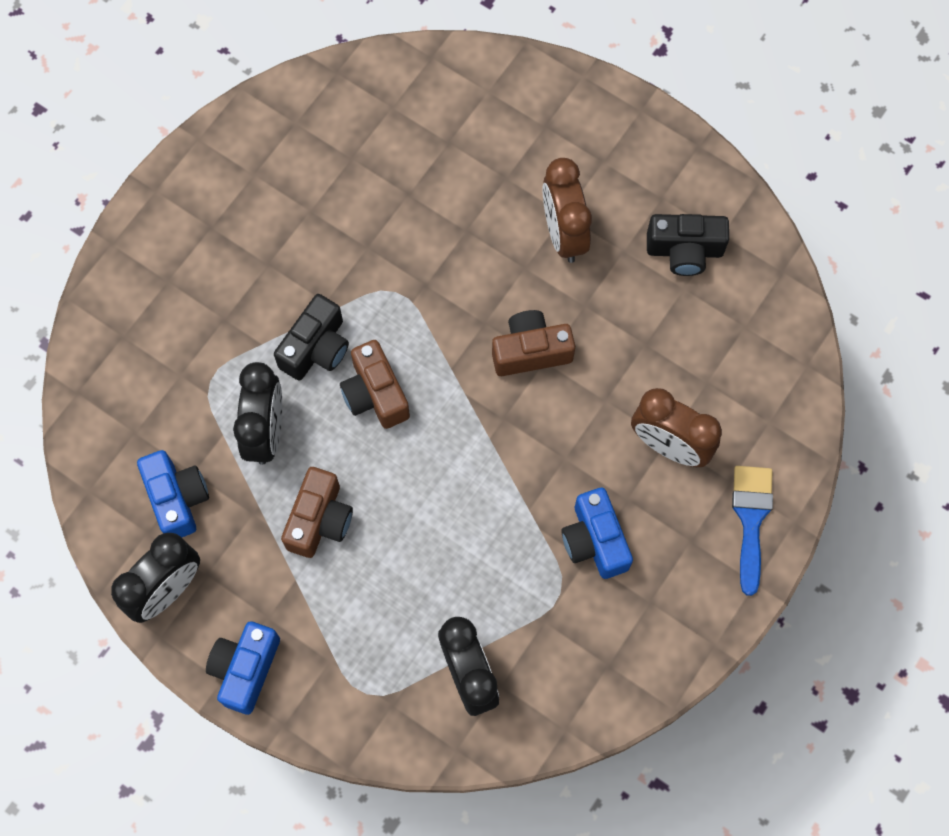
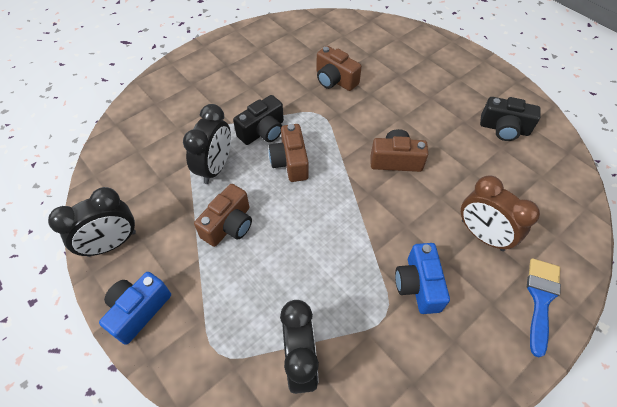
camera: 15 degrees right, 15 degrees down
blue camera [137,450,209,537] -> none
brown clock [543,158,592,263] -> none
none -> brown camera [316,46,362,91]

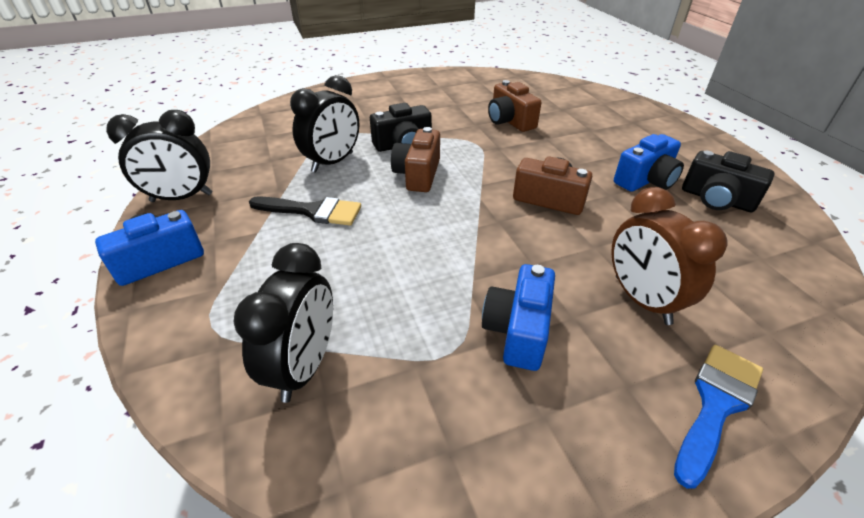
camera: 20 degrees right, 15 degrees down
brown camera [194,184,252,247] -> black brush [249,197,361,225]
none -> blue camera [614,134,684,192]

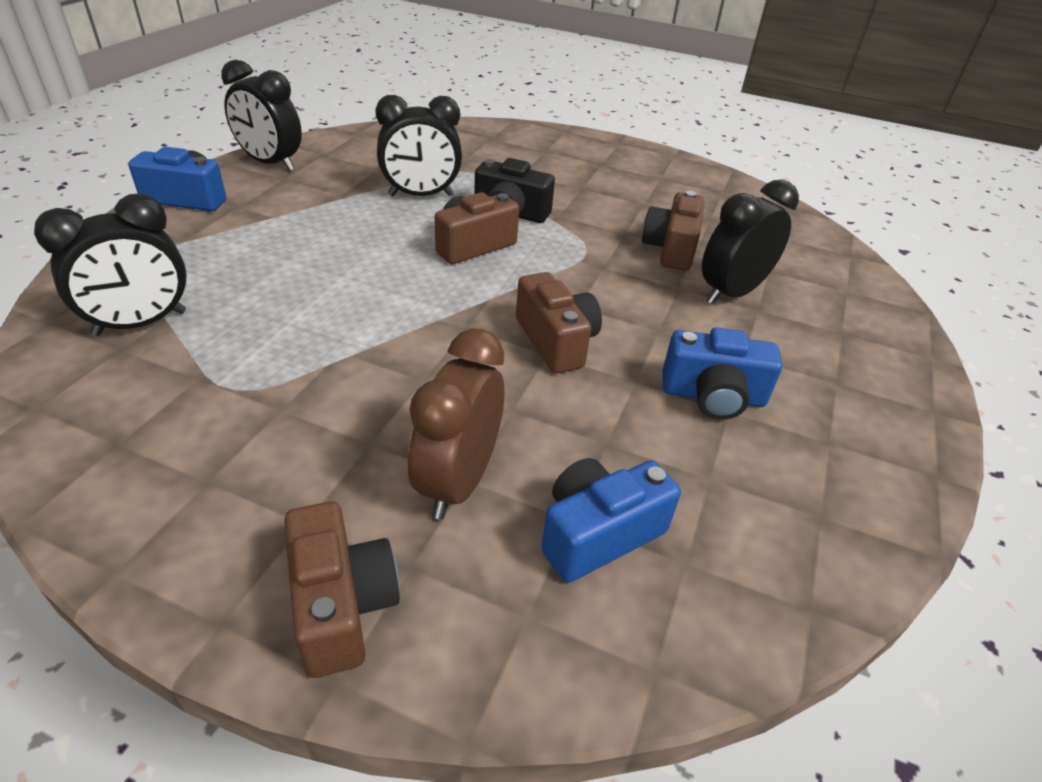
camera: 40 degrees right, 0 degrees up
black brush [249,197,361,225] -> none
blue camera [482,264,555,371] -> blue camera moved to [541,458,681,583]
blue brush [674,345,763,489] -> brown camera [284,501,400,678]
black camera [682,151,775,212] -> none
none -> black clock [702,180,799,305]

